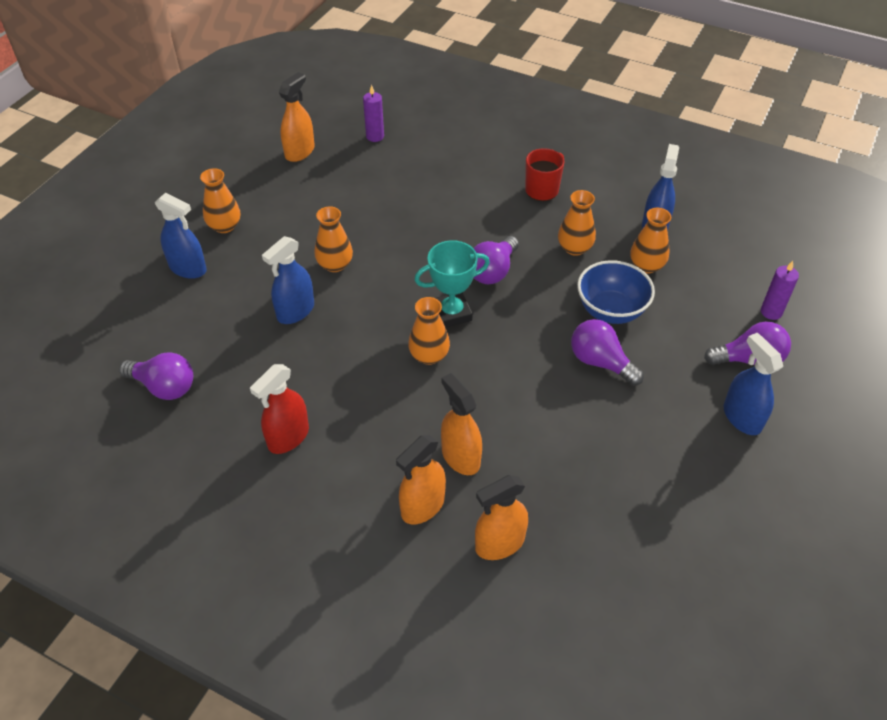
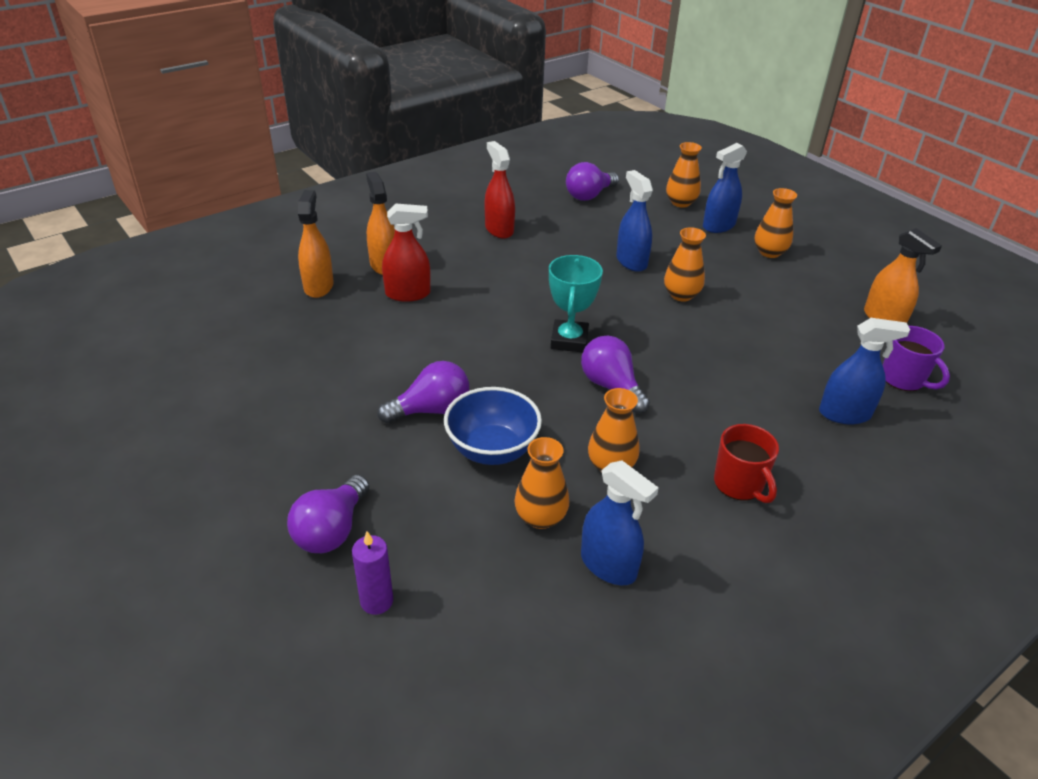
camera: 115 degrees right, 10 degrees down
purple candle [363,85,384,142] -> purple mug [883,326,950,391]
orange vase [408,297,450,365] -> orange vase moved to [666,142,702,208]
orange spray bottle [441,373,482,475] -> red spray bottle [382,204,431,302]
blue spray bottle [724,333,783,435] -> blue spray bottle moved to [819,318,910,424]

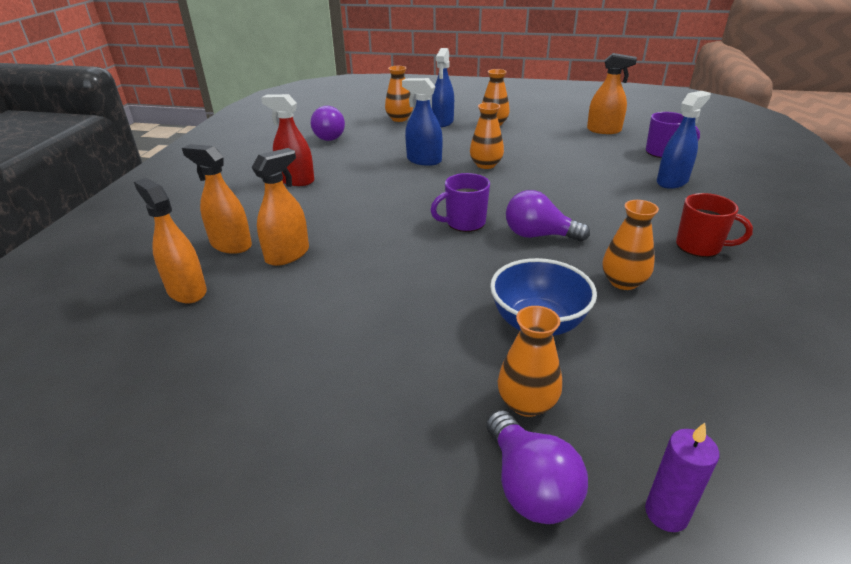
camera: 40 degrees left, 5 degrees down
purple light bulb [377,361,469,423] -> none
red spray bottle [382,204,431,302] -> orange spray bottle [252,148,309,266]
orange vase [514,437,569,529] -> orange vase moved to [498,306,562,417]
turquoise trophy [549,255,603,352] -> purple mug [431,173,490,232]
blue spray bottle [581,460,659,585] -> none

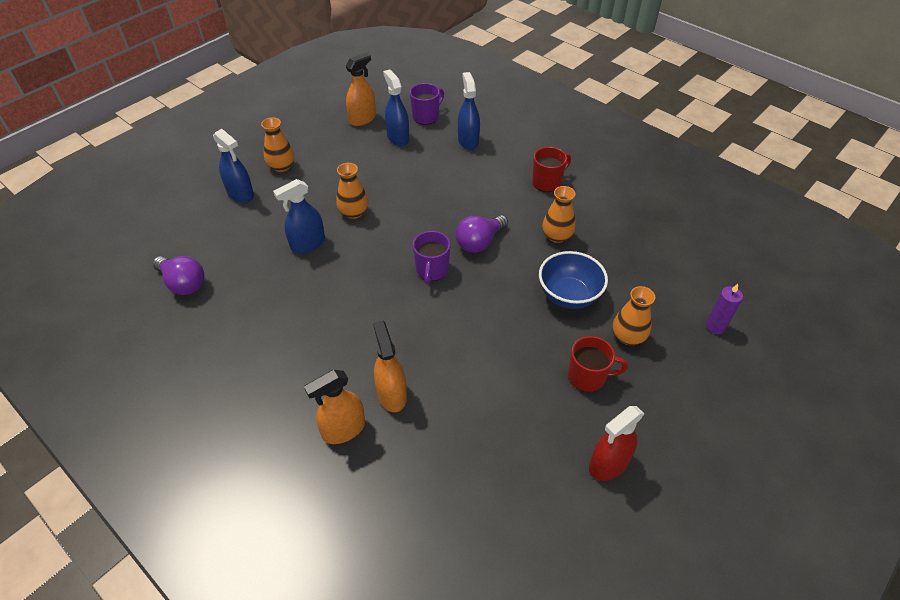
camera: 60 degrees left, 15 degrees up
orange spray bottle [134,178,207,303] -> none
red spray bottle [261,94,314,186] -> red spray bottle moved to [589,406,644,481]
orange vase [385,66,413,122] -> none
purple light bulb [486,410,588,524] -> none
none -> blue spray bottle [383,69,409,146]
none -> red mug [568,336,628,392]

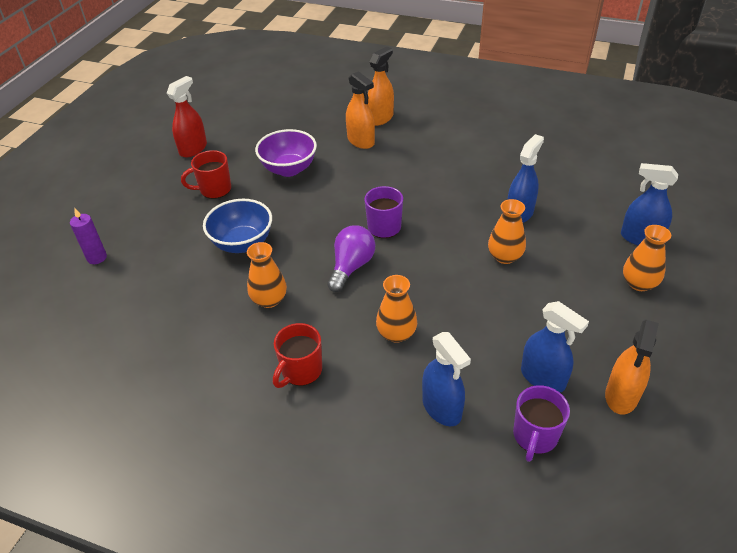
camera: 160 degrees right, 5 degrees down
purple light bulb [153,256,205,295] -> none
orange vase [613,286,655,345] -> orange vase moved to [376,275,417,343]
none -> purple bowl [255,129,317,177]

